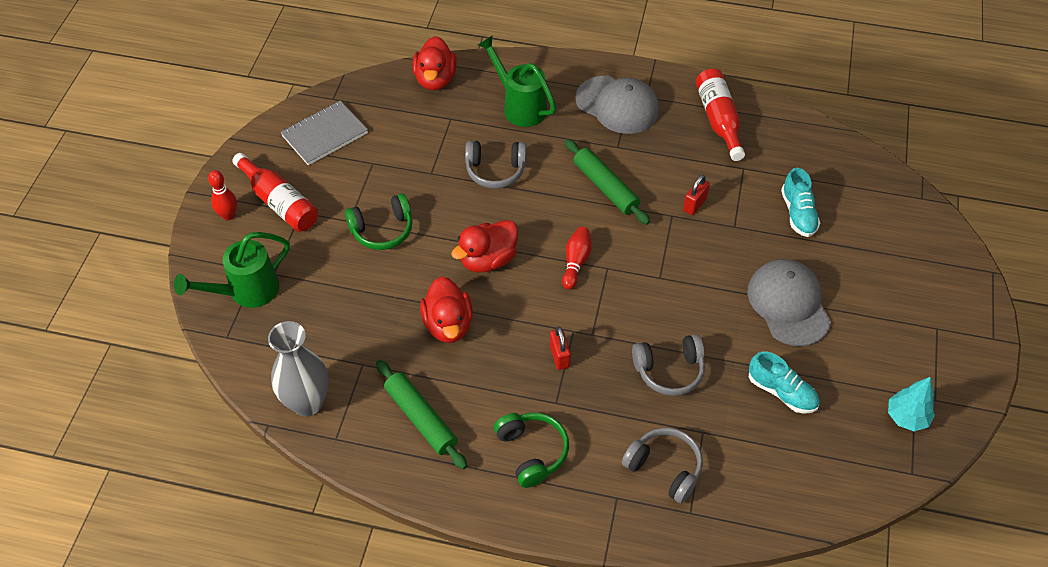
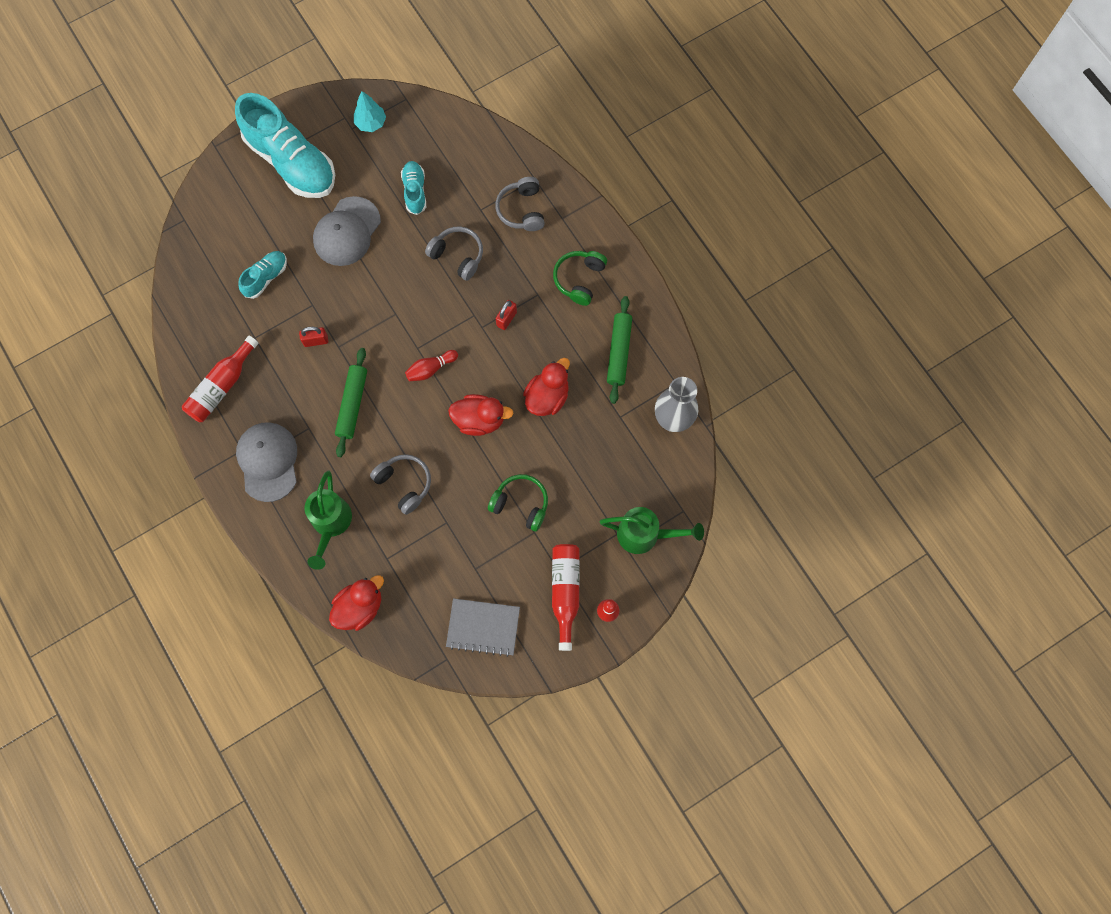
camera: 135 degrees left, 20 degrees up
none -> turquoise shoe [235,93,335,198]

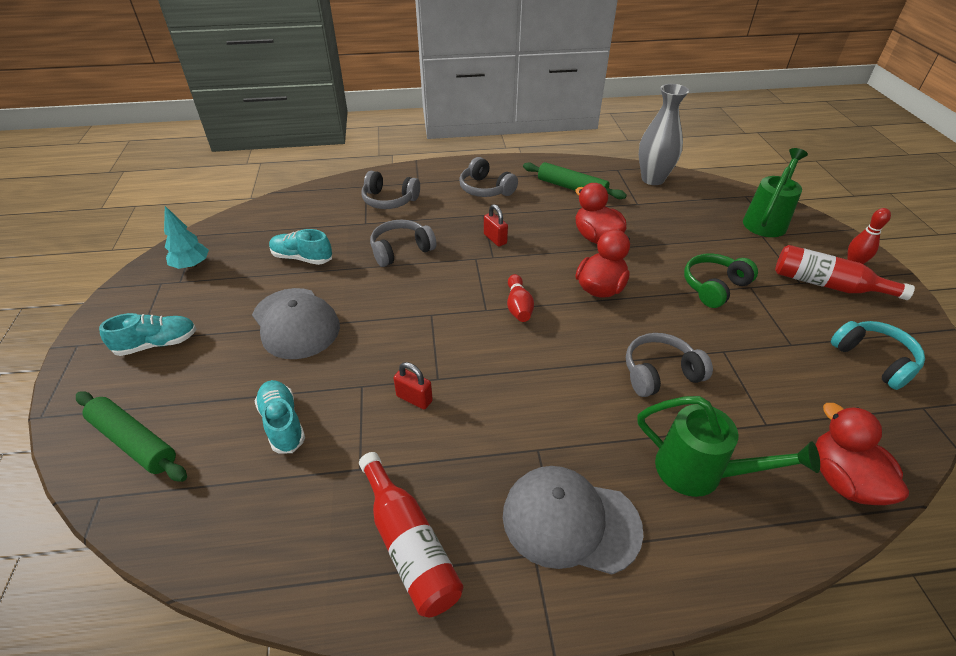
camera: 65 degrees left, 30 degrees down
turquoise shoe [235,93,335,198] -> turquoise shoe [99,313,196,356], size x0.48
red padlock [299,327,328,347] -> red padlock turned 75 degrees counterclockwise [393,362,433,409]
green rolling pin [335,348,367,457] -> green rolling pin moved to [76,392,187,482]
grey notebook [446,598,520,657] -> turquoise headphones [831,321,925,390]
green headphones [553,251,607,306] -> grey headphones [459,157,518,197]

